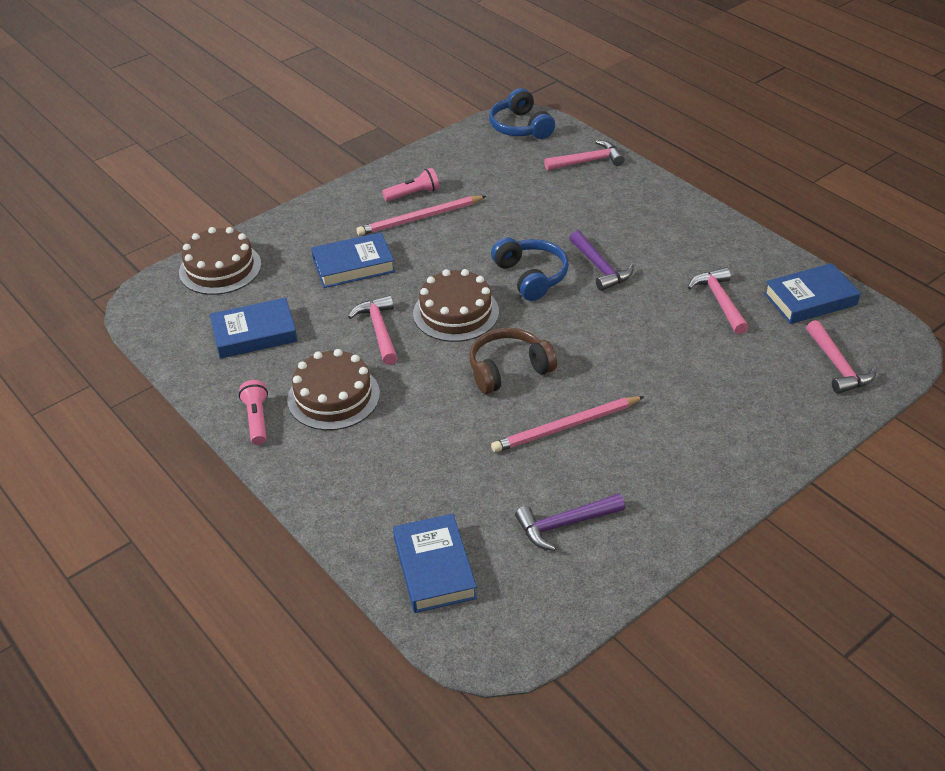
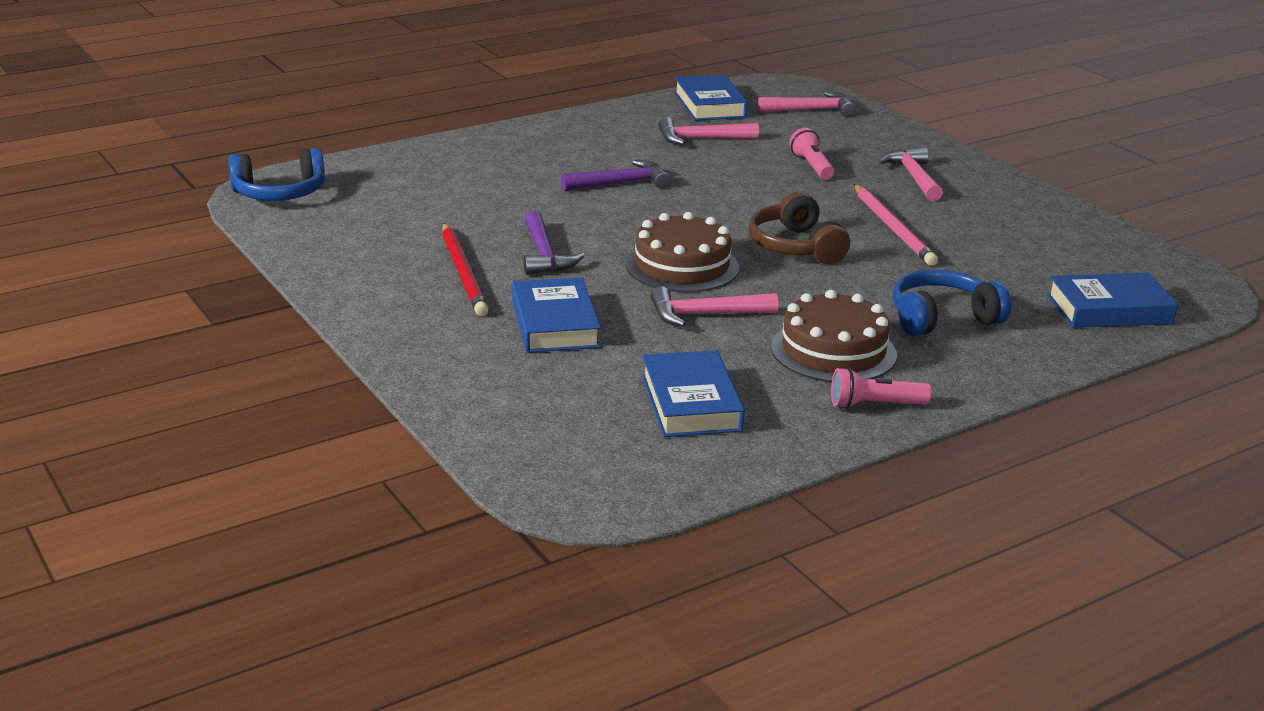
camera: 85 degrees left, 15 degrees down
brown cake [179,227,261,295] -> none
pink pencil [356,196,486,236] -> red pencil [442,223,489,316]
pink flashlight [382,168,439,202] -> pink flashlight moved to [789,128,834,179]
blue headphones [491,237,569,301] -> blue headphones moved to [893,270,1011,336]
purple hammer [515,494,625,551] -> purple hammer moved to [523,211,585,275]
pink hammer [544,140,625,171] -> pink hammer moved to [878,148,943,201]

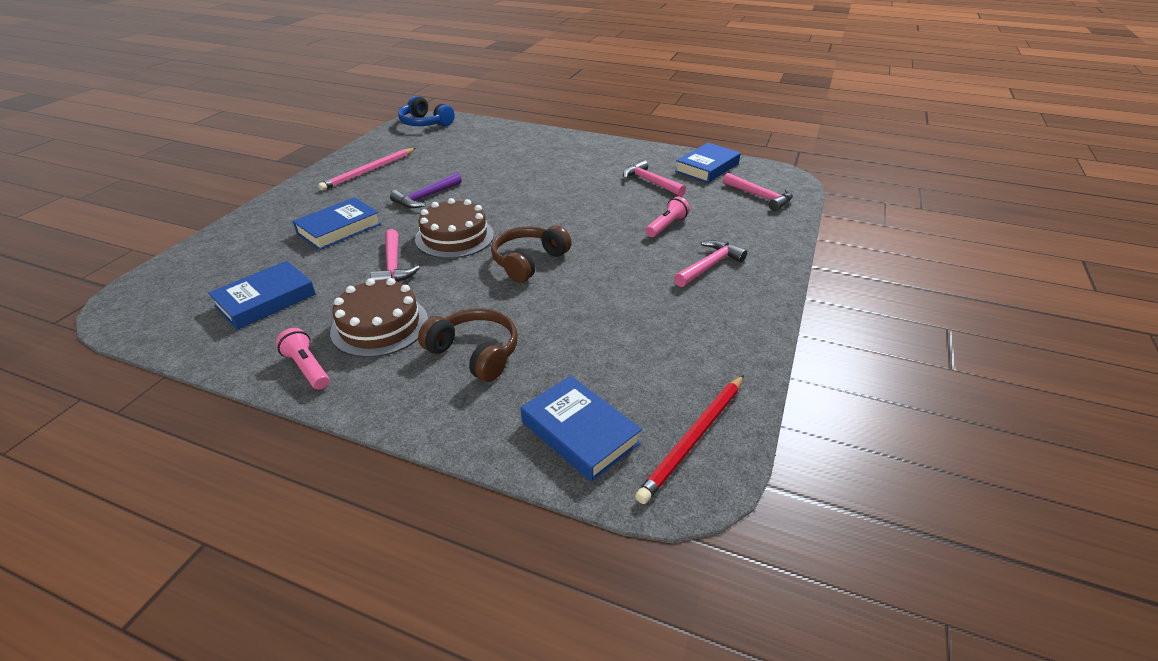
camera: 55 degrees right, 10 degrees up
red pencil [442,223,489,316] -> red pencil moved to [635,375,744,504]
purple hammer [561,160,671,191] -> none
pink hammer [650,286,779,327] -> pink hammer turned 150 degrees counterclockwise [370,229,420,282]
pink pencil [854,184,938,266] -> pink pencil moved to [318,148,416,191]
blue headphones [893,270,1011,336] -> brown headphones [418,308,518,382]

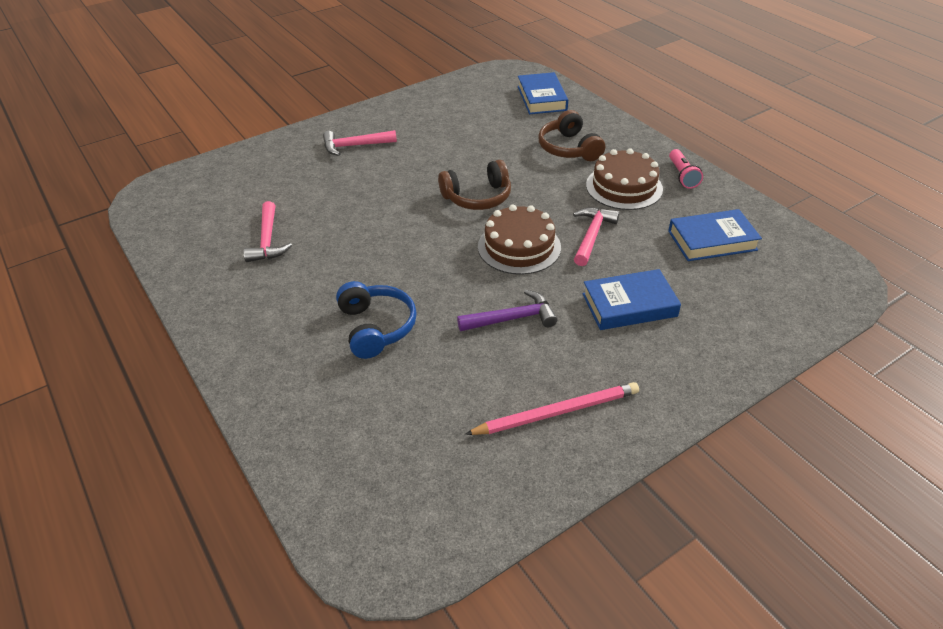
camera: 145 degrees left, 5 degrees up
blue headphones [398,95,455,127] -> blue headphones moved to [336,281,417,359]
red pencil [635,375,744,504] -> none
pink flashlight [646,197,690,237] -> none
blue book [675,143,741,183] -> none
pink hammer [723,173,793,211] -> none

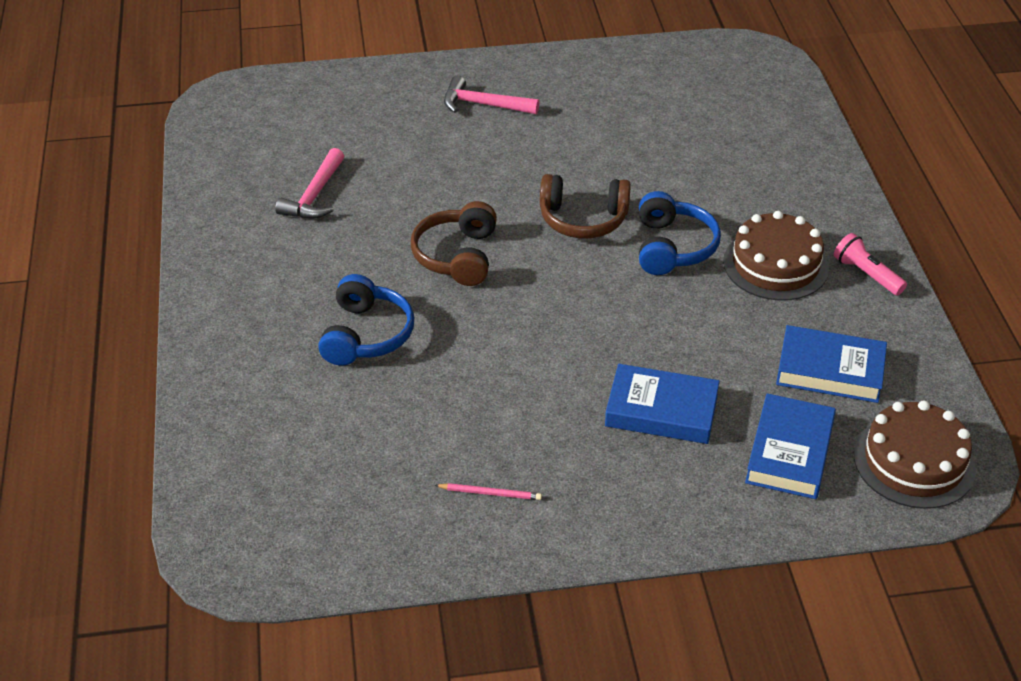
camera: 25 degrees right, 0 degrees up
purple hammer [457,290,557,331] -> none
pink pencil [465,382,639,435] -> pink pencil [435,483,542,500], size x0.50
brown cake [478,204,561,275] -> brown cake moved to [854,400,976,509]
blue book [518,72,568,114] -> blue book moved to [745,393,836,499]
brown headphones [538,110,605,161] -> brown headphones moved to [411,201,497,286]
pink hammer [573,207,620,266] -> none
pink flashlight [669,149,703,189] -> pink flashlight turned 120 degrees clockwise [834,233,907,295]
none -> blue headphones [639,191,721,275]

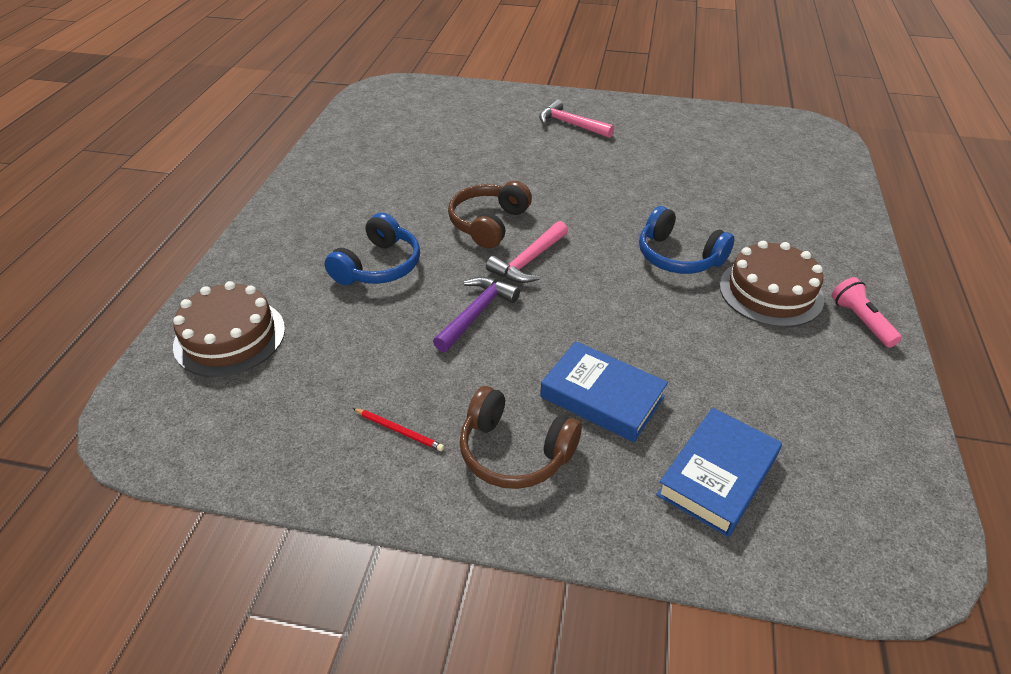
camera: 20 degrees right, 0 degrees up
pink hammer [275,148,344,219] -> pink hammer moved to [486,221,568,283]
pink pencil [435,483,542,500] -> red pencil [353,408,444,451]
brown headphones [540,174,631,238] -> brown headphones moved to [460,386,582,489]
blue headphones [639,191,721,275] -> blue headphones turned 105 degrees clockwise [639,206,734,274]
blue book [776,325,887,403] -> none
brown cake [854,400,976,509] -> brown cake moved to [173,281,285,377]
none -> purple hammer [433,277,520,352]

